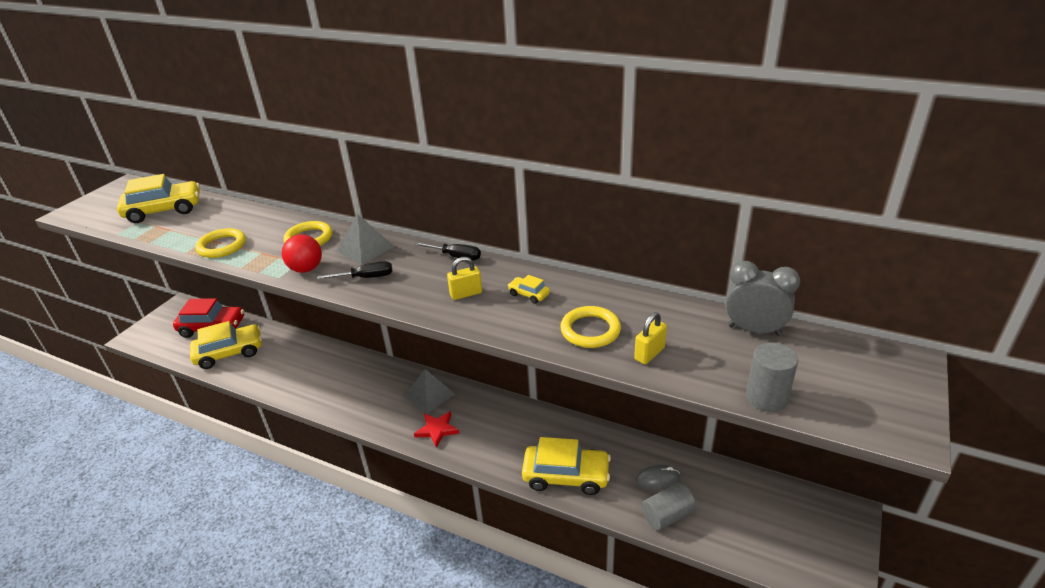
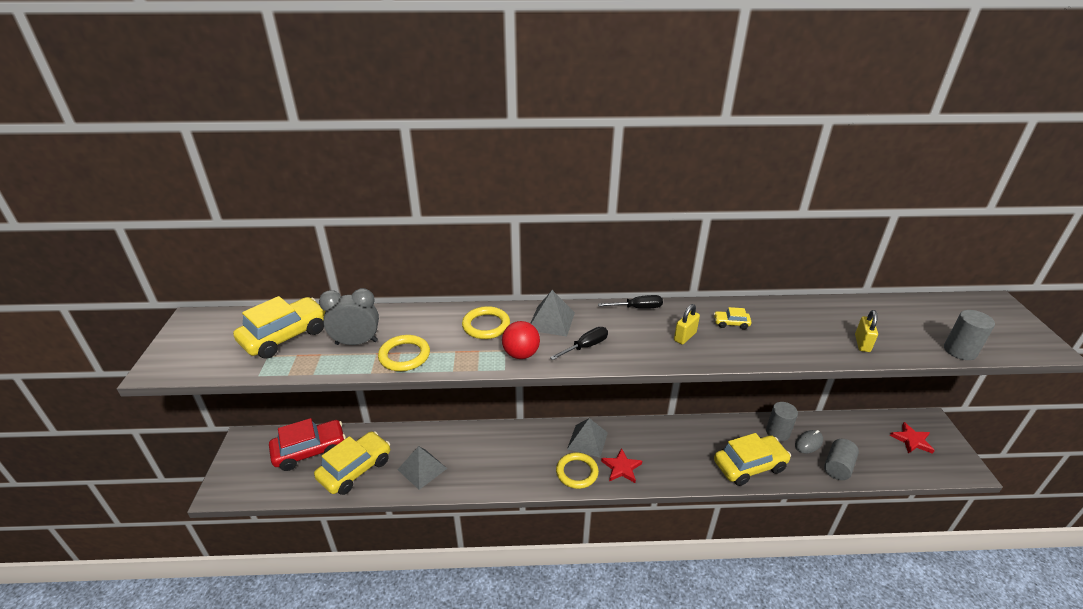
camera: 30 degrees left, 0 degrees up
yellow ring [560,306,621,348] -> yellow ring moved to [556,452,599,489]
grey clock [725,261,800,336] -> grey clock moved to [319,288,379,345]
none -> grey pyramid [397,446,447,490]
none -> grey cylinder [766,402,798,441]
none -> red star [890,422,935,454]

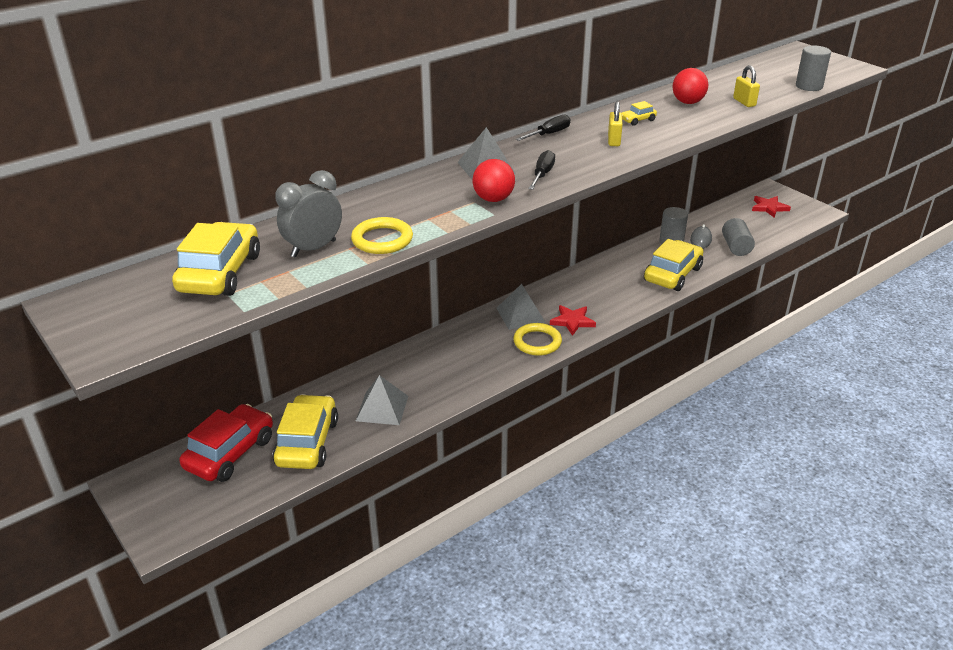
camera: 35 degrees left, 0 degrees up
yellow ring [462,306,510,339] -> none
none -> red ball [673,68,708,104]

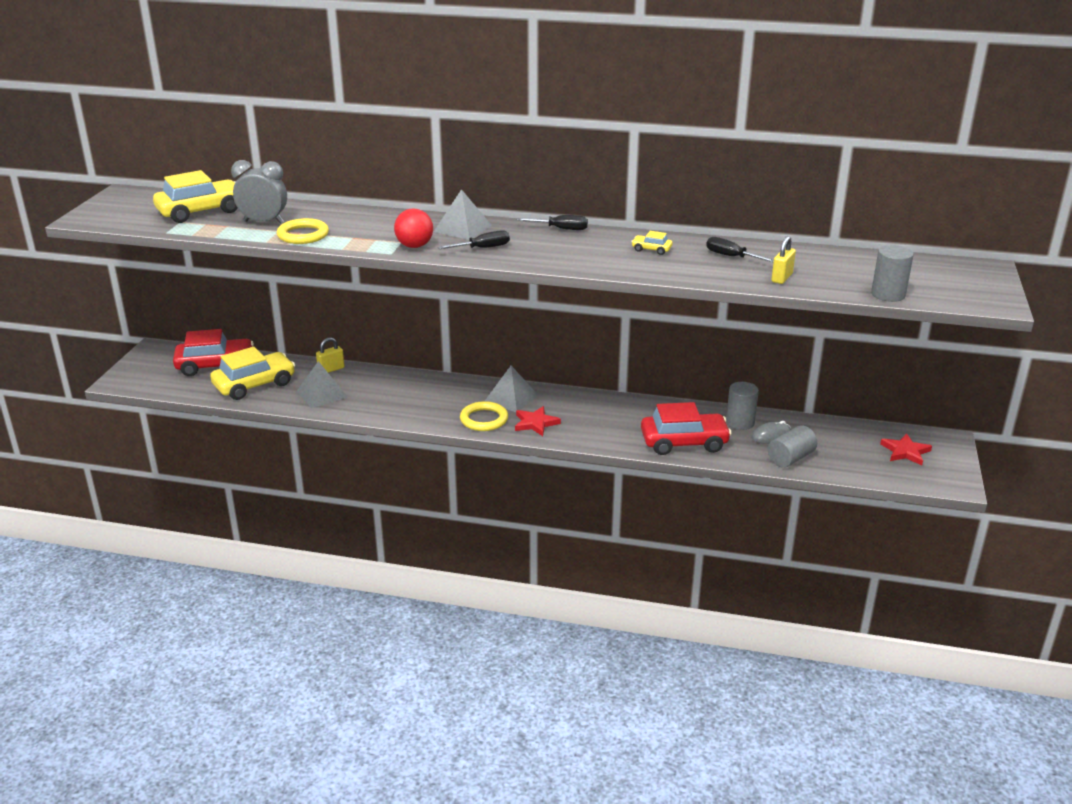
camera: 50 degrees right, 5 degrees down
yellow padlock [608,101,623,146] -> yellow padlock moved to [316,337,344,373]
yellow car [644,239,703,291] -> red car [641,402,732,455]
red ball [673,68,708,104] -> black screwdriver [706,237,774,262]

